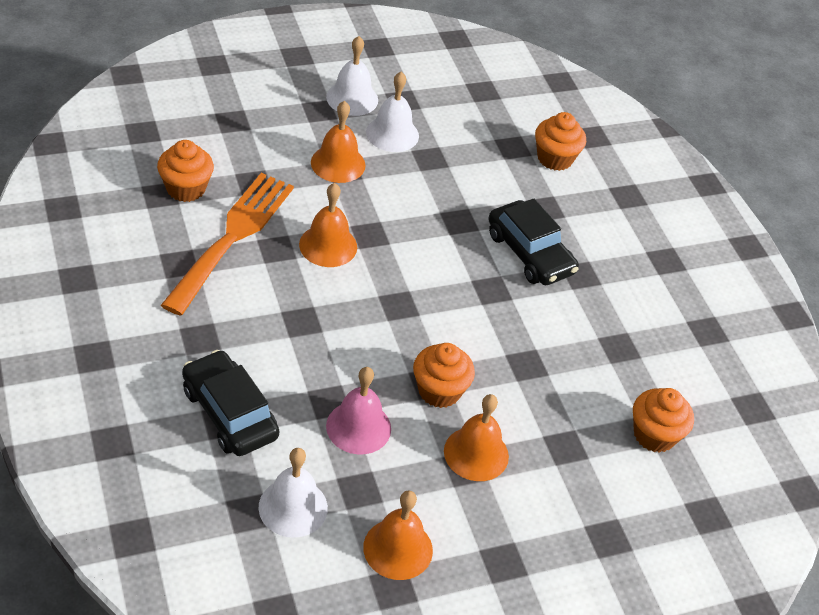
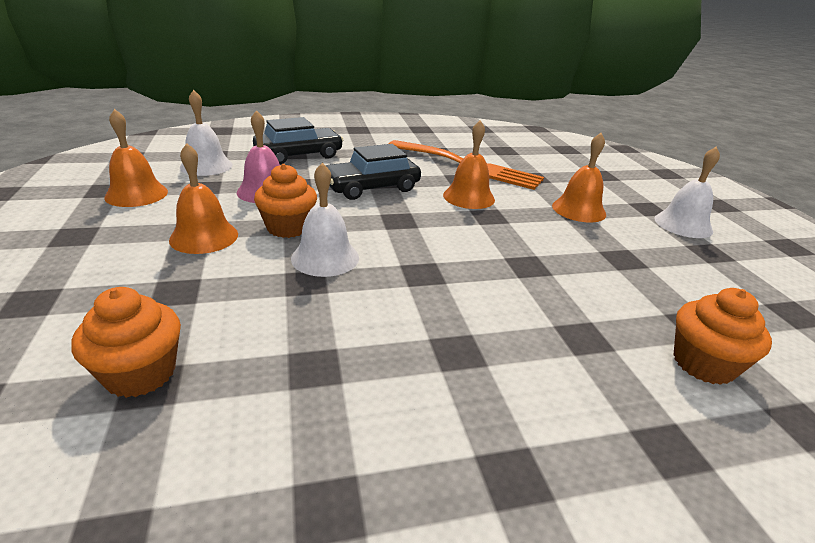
camera: 100 degrees right, 15 degrees down
orange cupcake [157,140,214,202] -> none
white bell [366,72,419,152] -> white bell moved to [291,163,359,277]
black car [488,199,579,285] -> black car moved to [326,144,421,200]

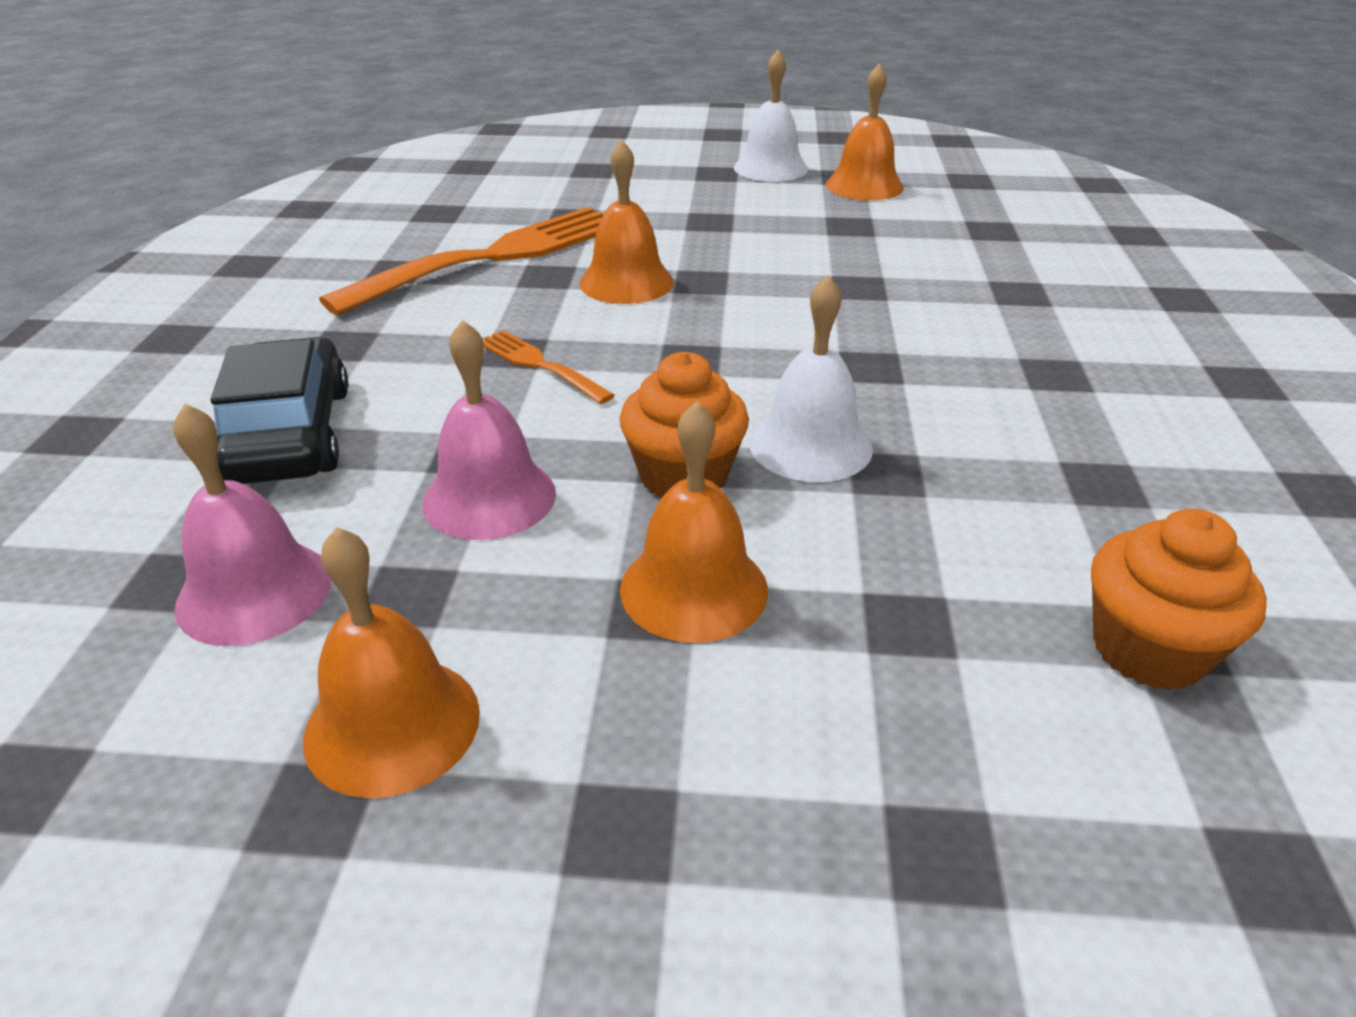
camera: 70 degrees left, 5 degrees up
white bell [180,90,233,176] -> pink bell [174,404,332,646]
black car [326,144,421,200] -> orange fork [483,330,615,404]
orange bell [552,133,606,222] -> orange bell moved to [826,63,904,200]
orange cupcake [673,288,772,385] -> none

